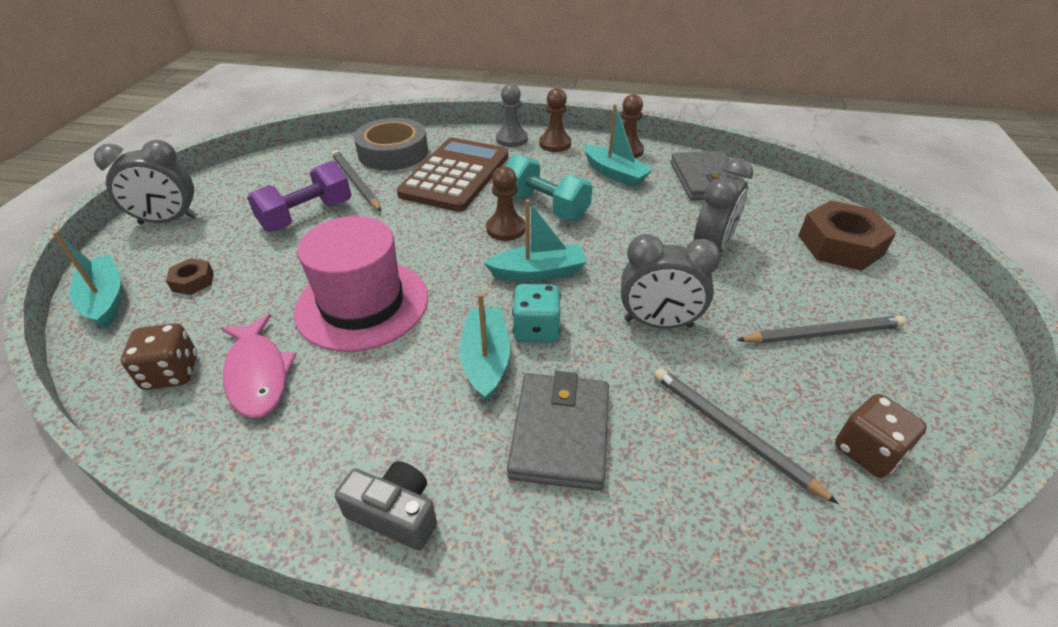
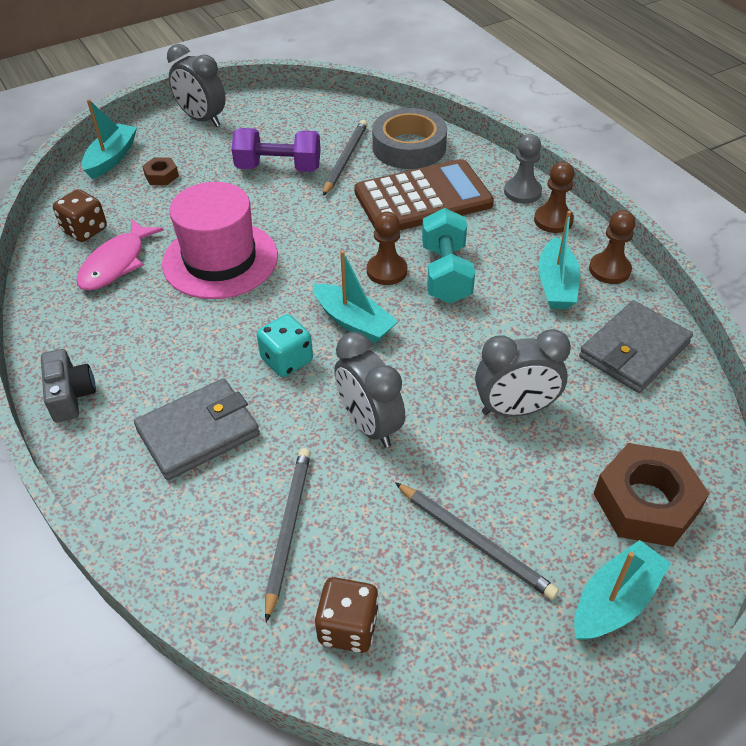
camera: 50 degrees right, 5 degrees up
turquoise boat [460,293,510,402] -> turquoise boat moved to [574,540,671,641]

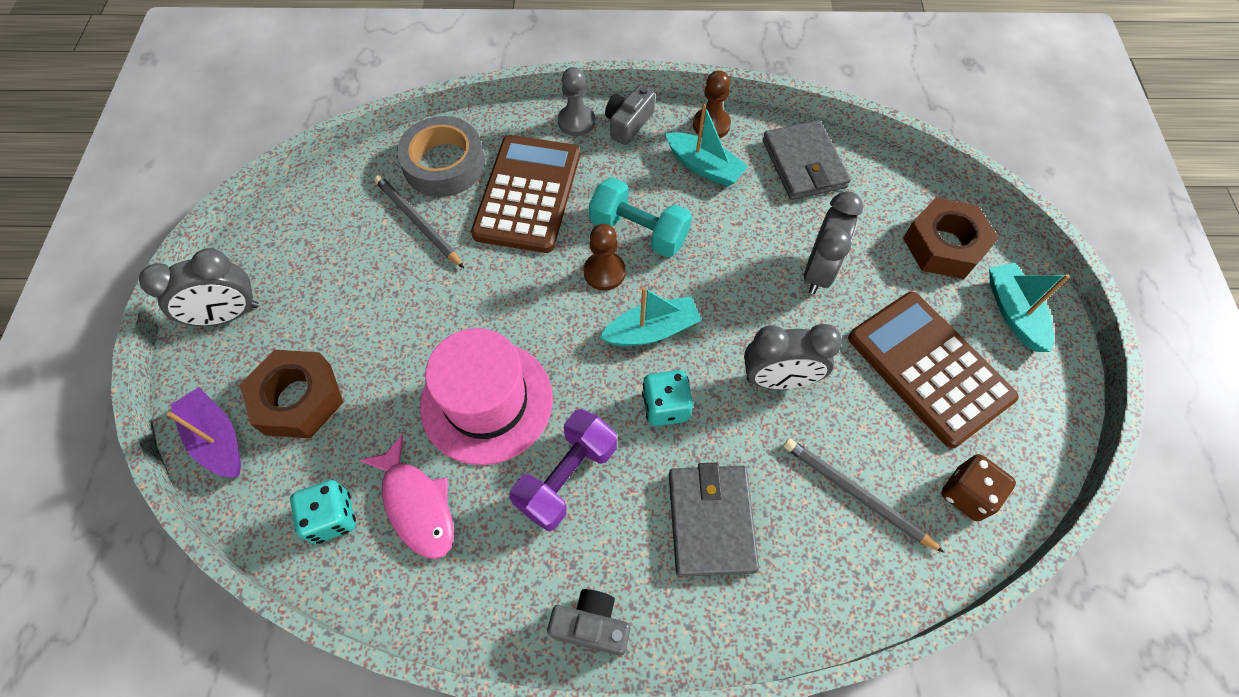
camera: 60 degrees left, 15 degrees up
brown dice [53,189,107,242] -> turquoise dice [290,480,356,544]
turquoise boat [82,99,137,179] -> purple boat [167,387,241,478]
brown nut [142,157,179,185] -> brown nut [240,350,344,438], size x2.07
purple dumbbell [231,128,321,172] -> purple dumbbell moved to [510,409,617,531]
grey pencil [395,482,559,600] -> brown calculator [848,292,1019,448]
brown pawn [534,162,574,233] -> grey camera [605,85,655,145]

